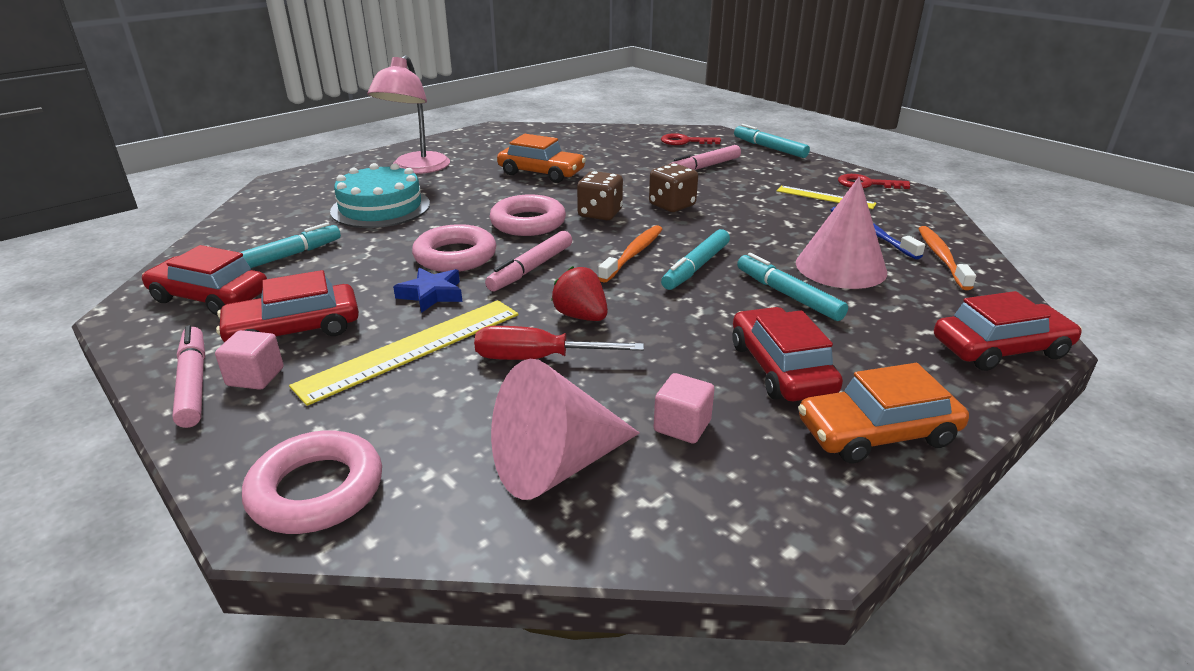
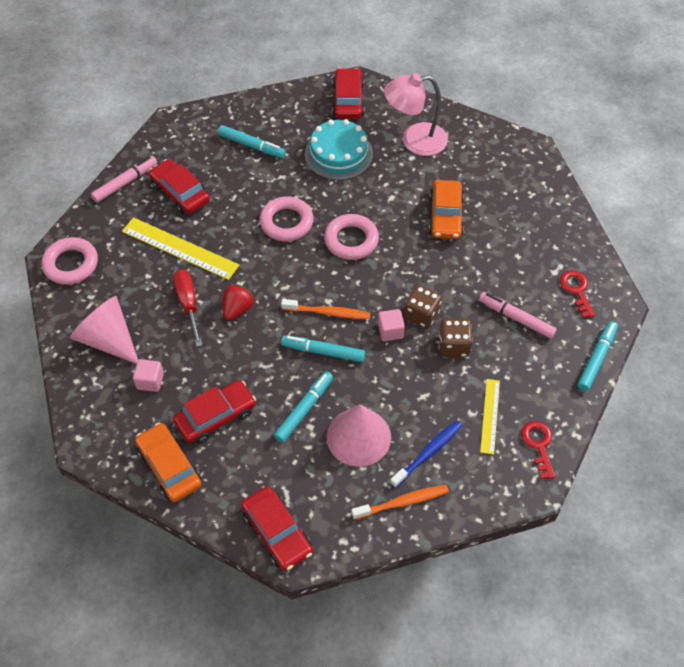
camera: 70 degrees right, 25 degrees up
red car [142,245,267,316] -> red car moved to [332,68,364,119]
pink cube [215,330,284,390] -> pink cube moved to [378,309,405,341]
blue star [393,268,462,313] -> none
pink marker [485,231,572,291] -> none
brown dice [577,171,623,220] -> brown dice moved to [439,319,473,357]

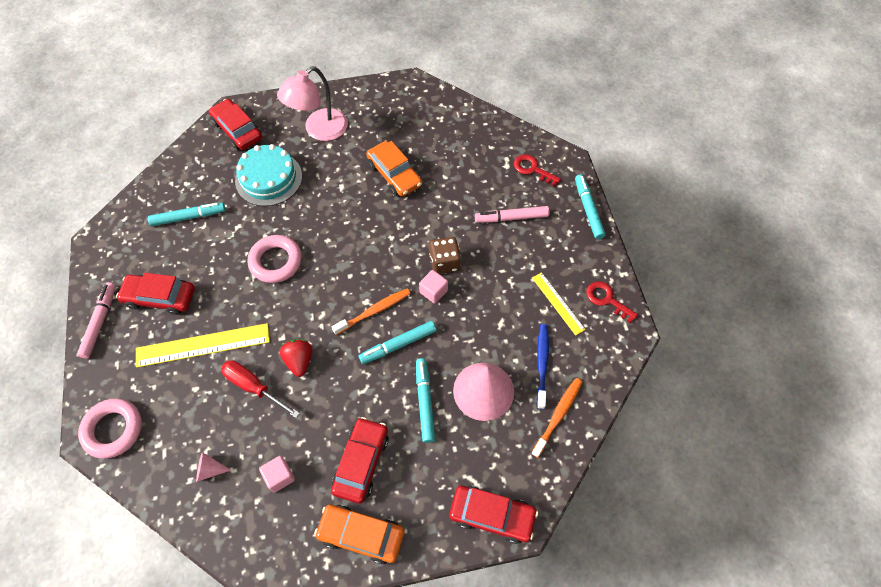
camera: 40 degrees left, 5 degrees up
pink cone [70,296,138,364] -> pink cone [196,452,231,482], size x0.44
pink ring [324,214,379,260] -> none
brown dice [439,319,473,357] -> none

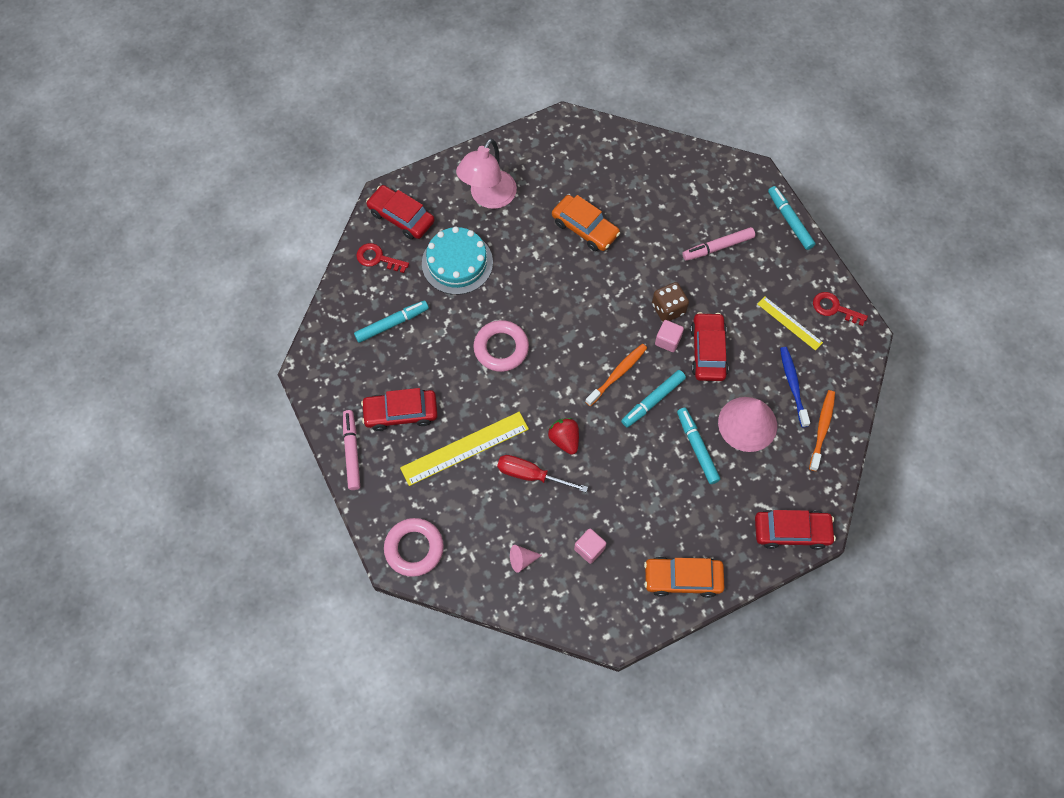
camera: 15 degrees left, 5 degrees up
red car [331,417,389,504] -> red car moved to [690,312,728,381]
red key [514,154,561,187] -> red key moved to [356,243,409,273]

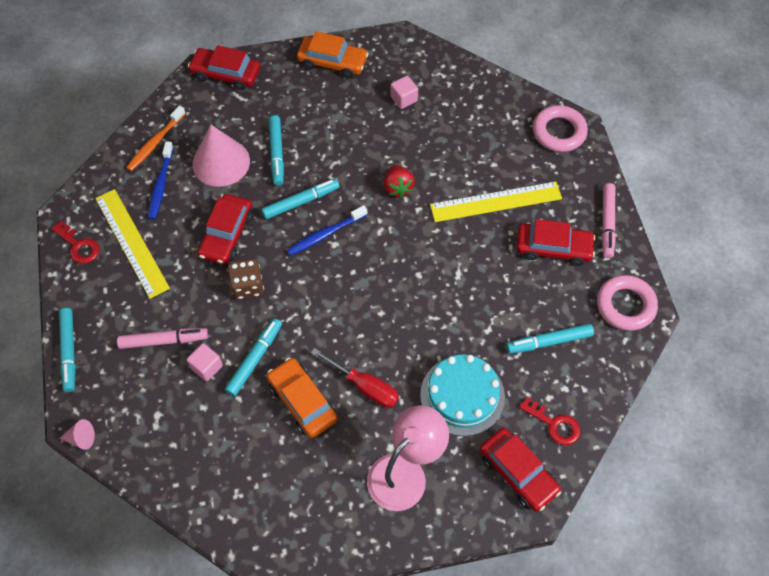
camera: 165 degrees left, 5 degrees down
pink ring [473,320,529,372] -> pink ring moved to [597,275,658,331]
red screwdriver [497,455,588,492] -> red screwdriver moved to [311,348,399,408]
pink cone [510,545,542,573] -> pink cone moved to [59,419,95,450]
orange toothbrush [585,344,647,406] -> blue toothbrush [287,205,368,256]
pink cube [655,320,684,352] -> pink cube moved to [187,343,223,381]
yellow ruler [758,297,823,351] -> yellow ruler [95,189,170,299], size x1.70
none -> turquoise marker [225,318,282,396]

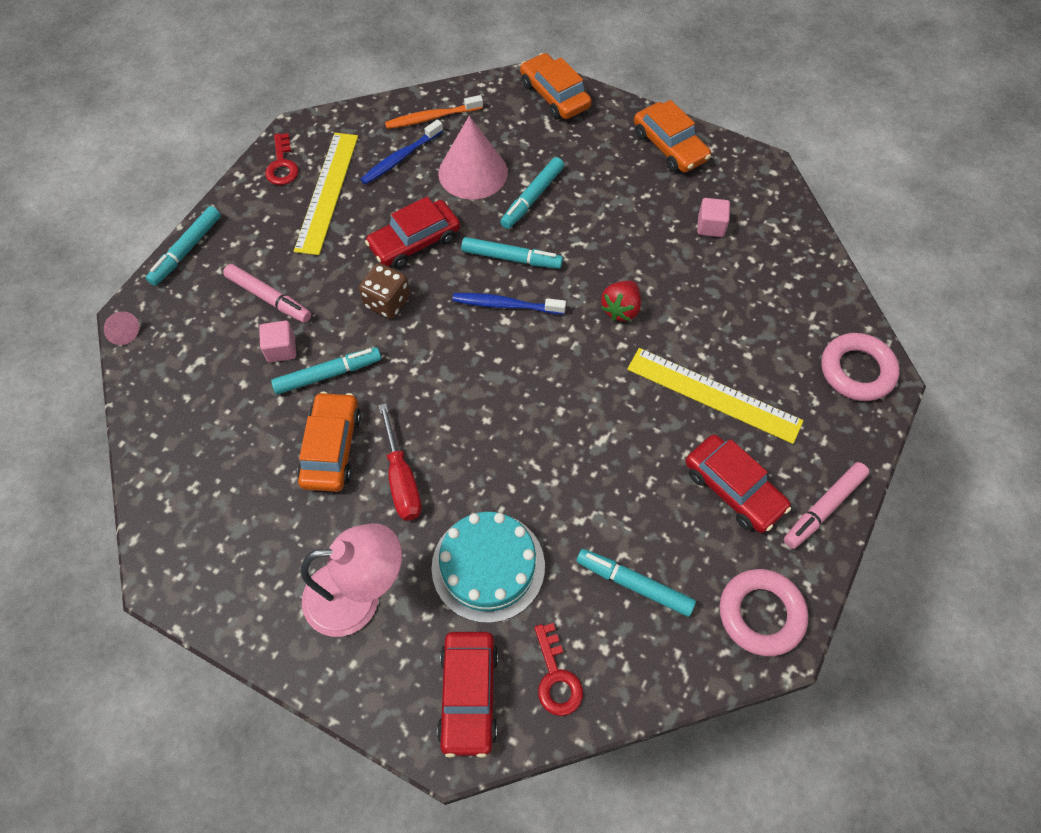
camera: 40 degrees right, 0 degrees up
red car [188,45,260,90] -> orange car [520,53,592,119]

